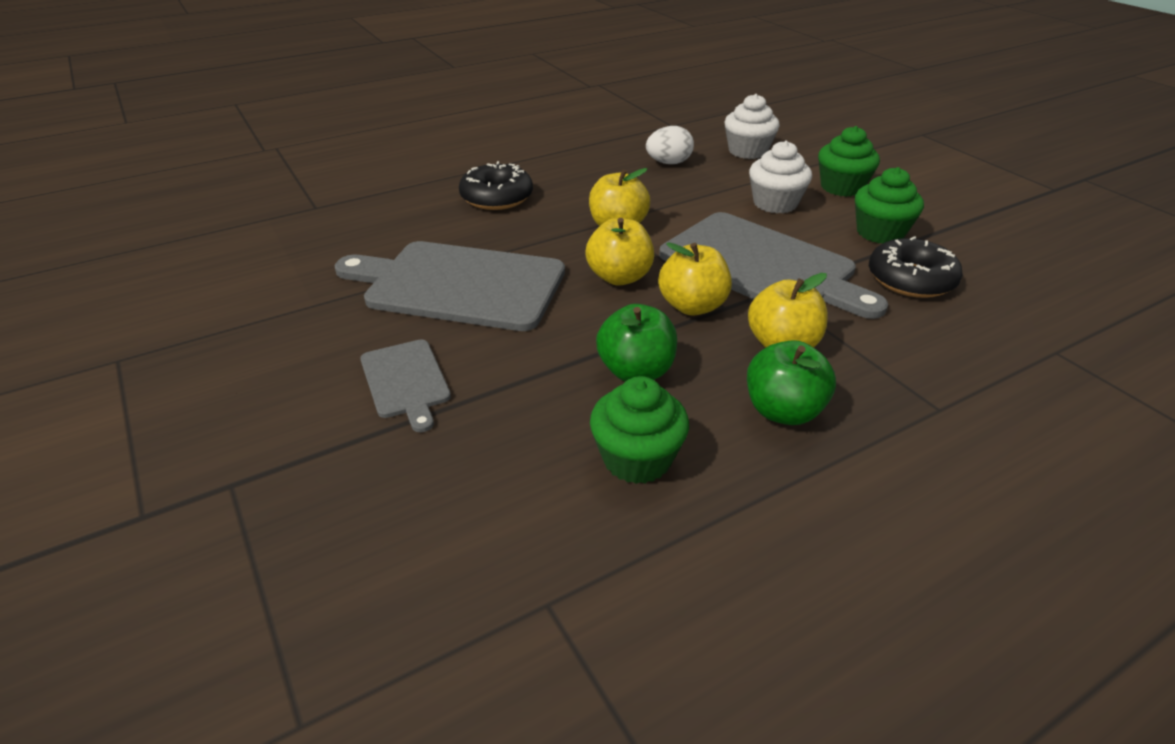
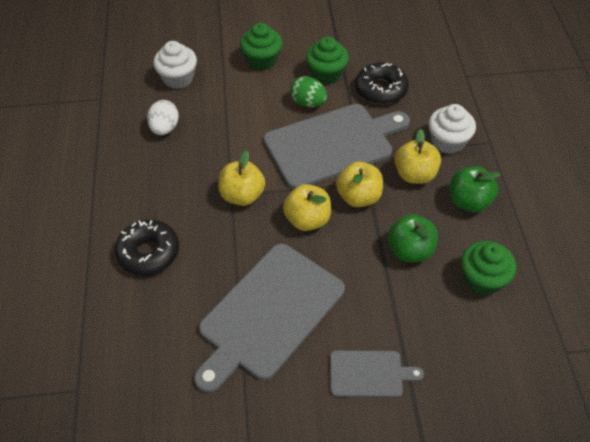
camera: 65 degrees left, 15 degrees up
white cupcake [749,141,812,213] -> white cupcake moved to [429,104,476,154]
none -> green egg [290,76,327,107]

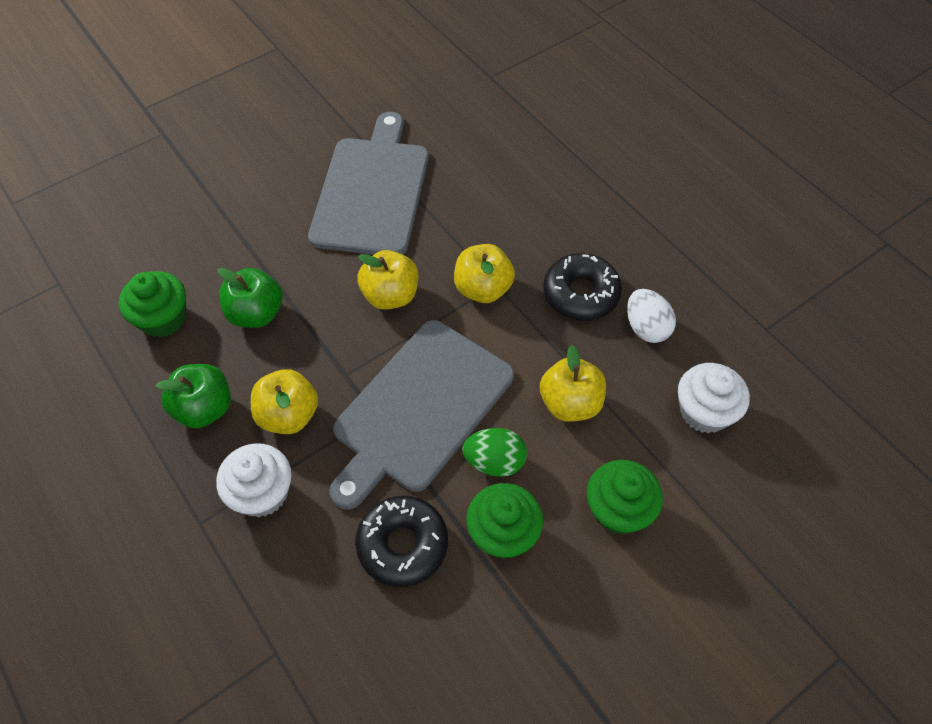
camera: 150 degrees right, 5 degrees up
black donut [115,219,179,275] -> black donut moved to [544,253,622,321]
grey cutting board [330,350,424,397] -> none
yellow apple [336,161,383,207] -> yellow apple moved to [540,345,606,422]

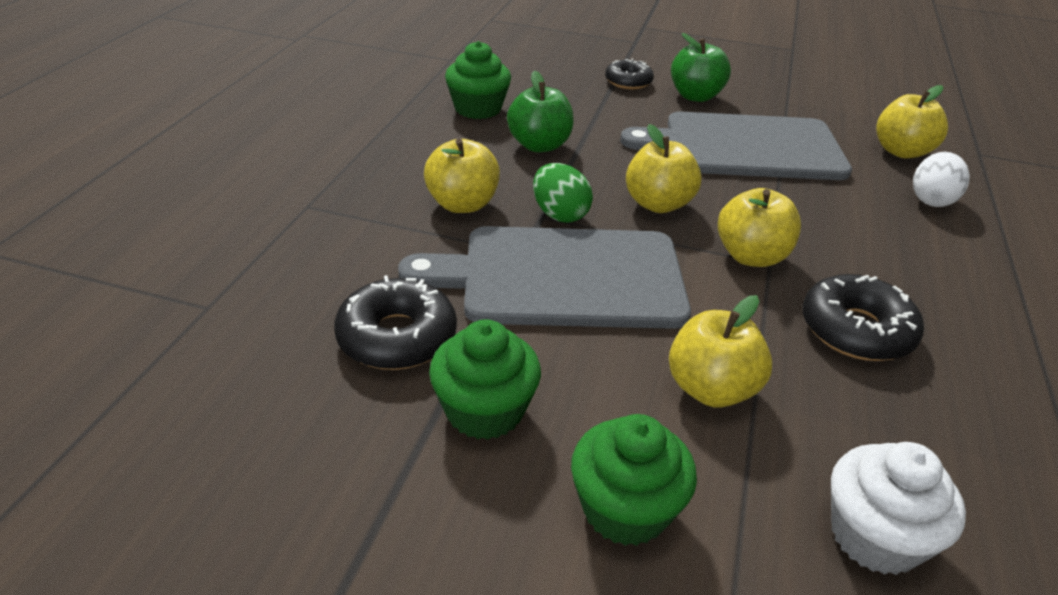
camera: 50 degrees right, 20 degrees down
green apple [155,364,231,429] -> green apple moved to [671,33,731,102]
white cupcake [216,443,292,517] -> none
grey cutting board [308,112,429,255] -> grey cutting board turned 150 degrees counterclockwise [620,112,852,180]
green egg [462,428,527,477] -> green egg moved to [533,163,593,223]
white egg [627,289,676,343] -> white egg moved to [913,152,970,207]
none -> black donut [605,59,654,89]
none -> yellow apple [876,85,948,158]

